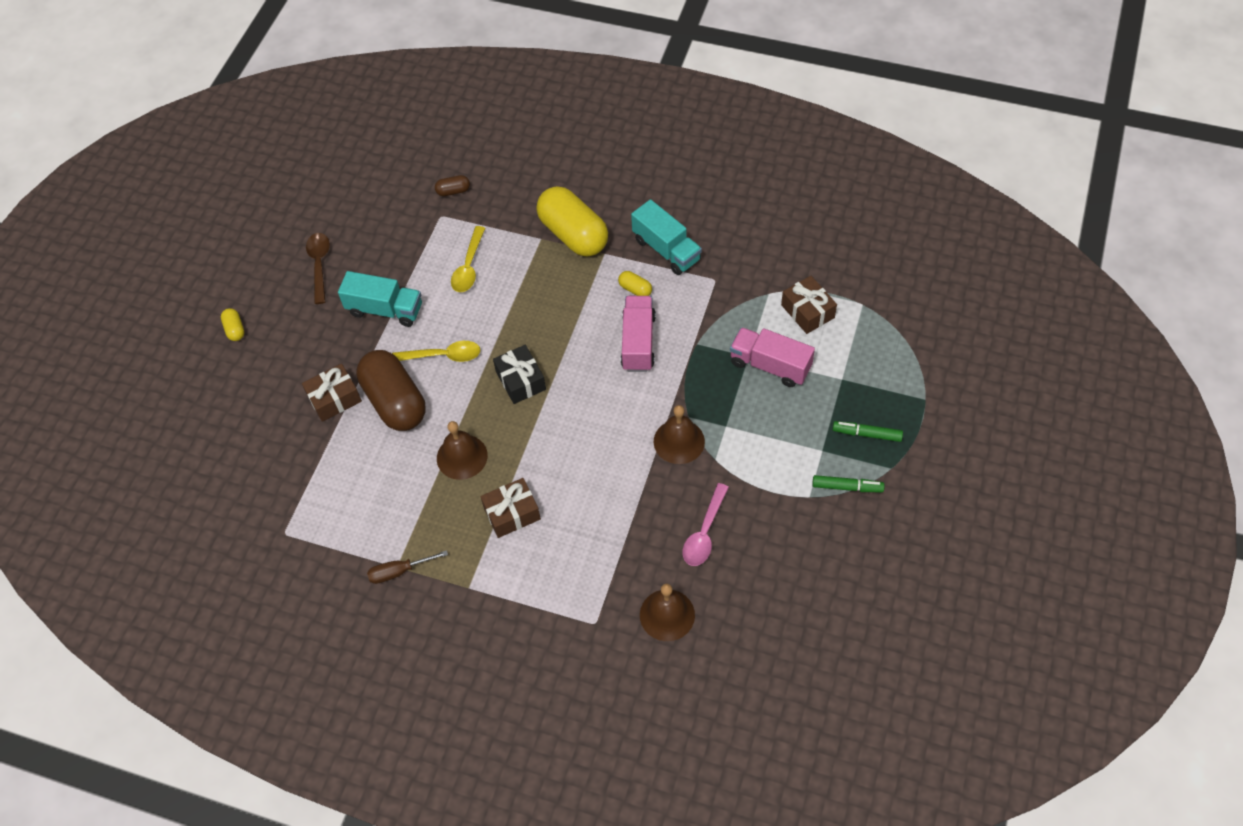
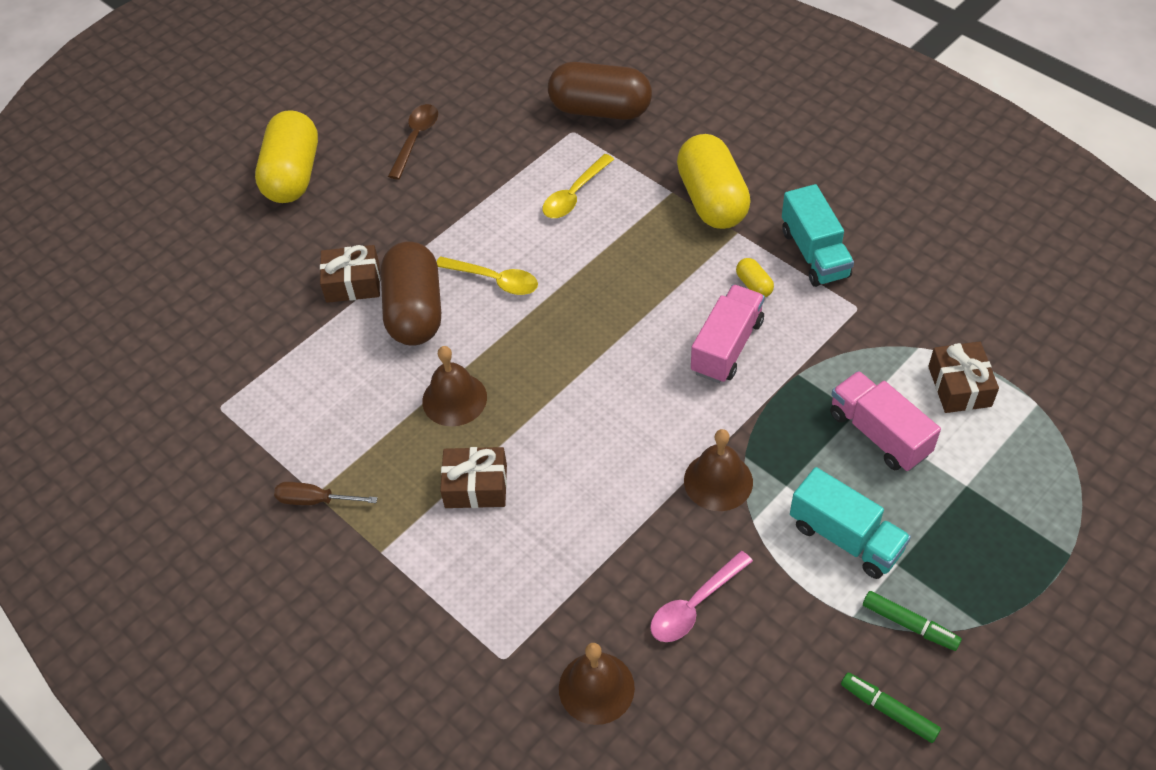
camera: 25 degrees right, 5 degrees down
yellow capsule [221,308,245,341] -> yellow capsule [255,110,318,203], size x2.41
turquoise truck [338,271,422,327] -> turquoise truck moved to [790,467,911,579]
brown capsule [435,175,470,196] -> brown capsule [548,62,652,120], size x2.41
black gift [493,345,546,404] -> none
green marker [833,421,903,442] -> green marker moved to [841,673,941,743]

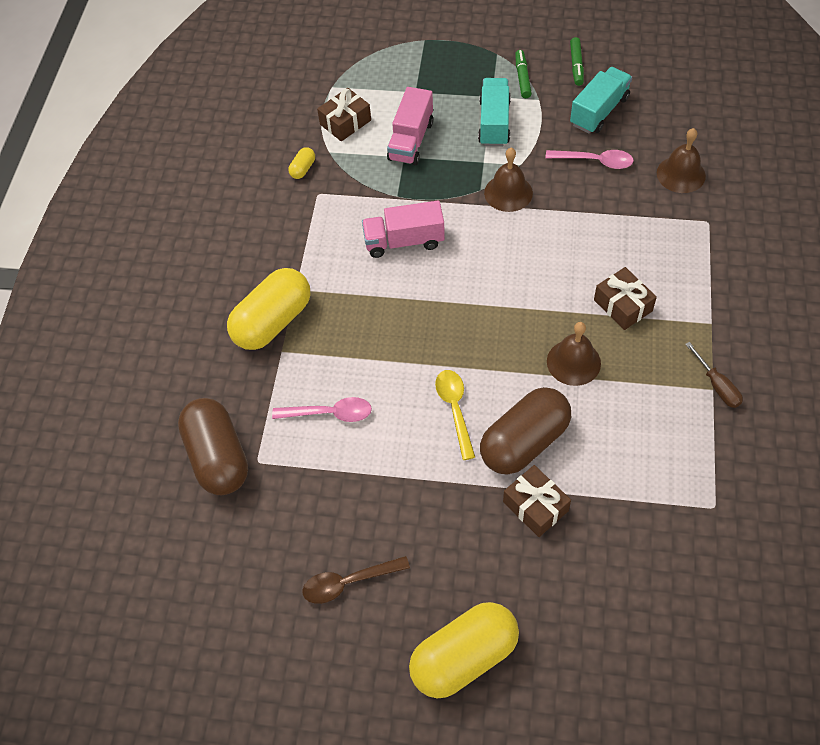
camera: 125 degrees left, 5 degrees up
yellow spoon [542,154,614,218] -> pink spoon [272,397,372,422]
yellow capsule [736,258,774,297] -> yellow capsule moved to [288,147,315,179]
turquoise truck [782,184,854,287] -> turquoise truck moved to [570,67,632,134]

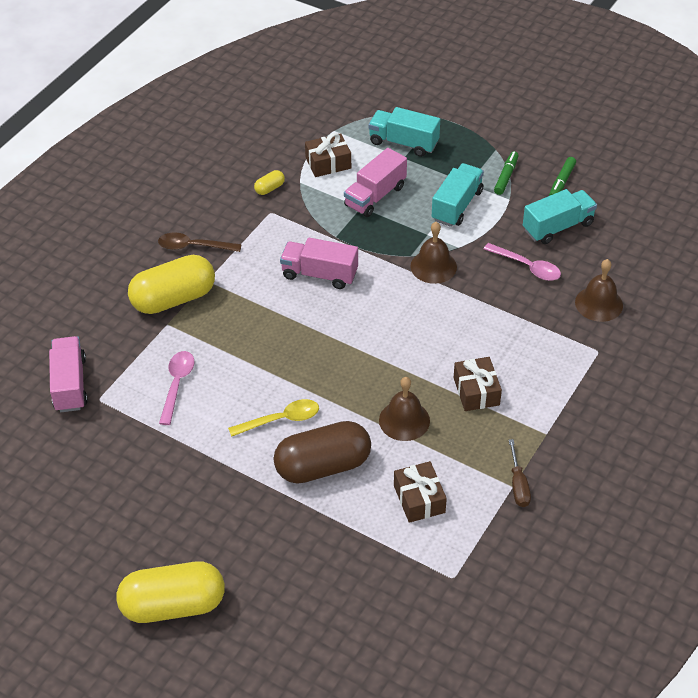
camera: 20 degrees right, 10 degrees down
brown capsule [178,398,248,495] -> pink truck [49,336,88,412]
pink spoon [272,397,372,422] -> pink spoon turned 105 degrees counterclockwise [159,351,195,425]
brown spoon [303,556,410,604] -> brown spoon moved to [158,233,242,252]
yellow spoon [435,370,475,460] -> yellow spoon turned 60 degrees clockwise [228,399,319,437]
brown gift [503,465,571,537] -> brown gift moved to [394,461,447,523]
none -> turquoise truck [368,107,440,157]

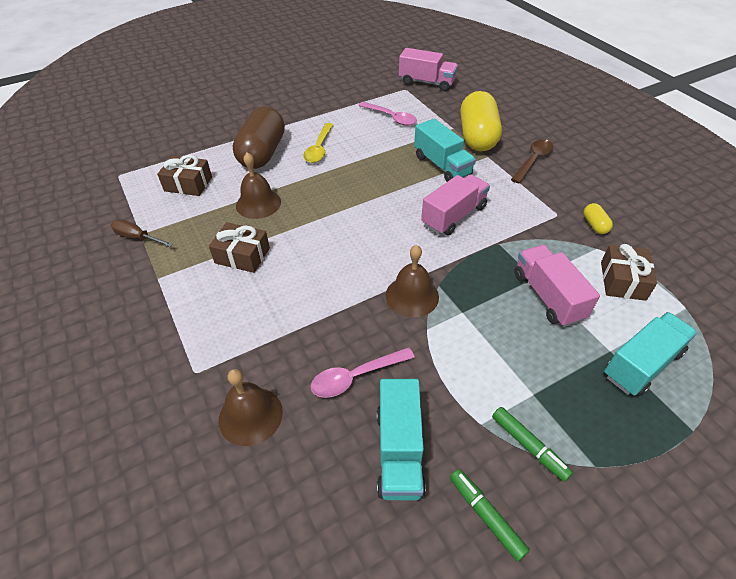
camera: 120 degrees right, 0 degrees up
yellow capsule [116,562,225,623] -> none
turquoise truck [432,163,484,227] -> turquoise truck moved to [414,118,476,182]

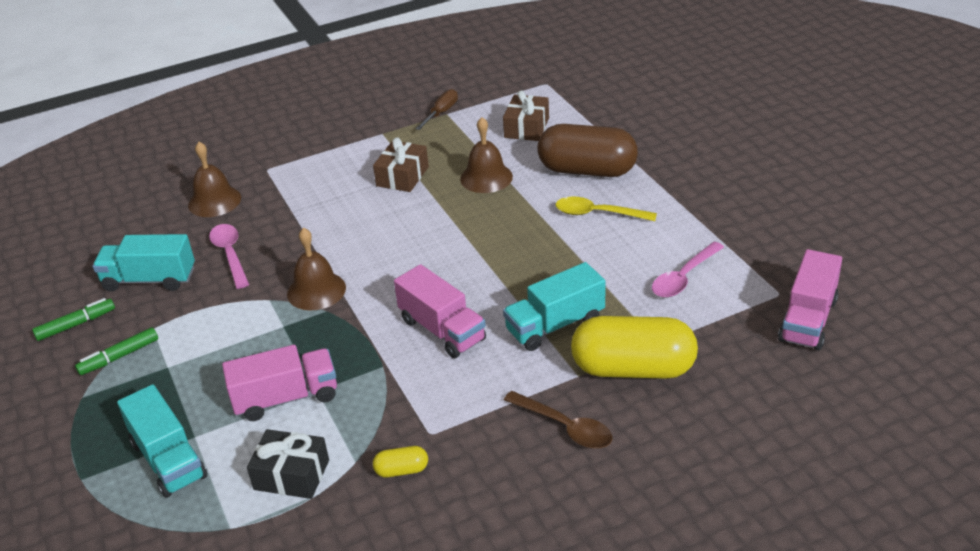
camera: 95 degrees right, 10 degrees down
brown gift [601,244,657,301] -> black gift [247,429,329,499]

